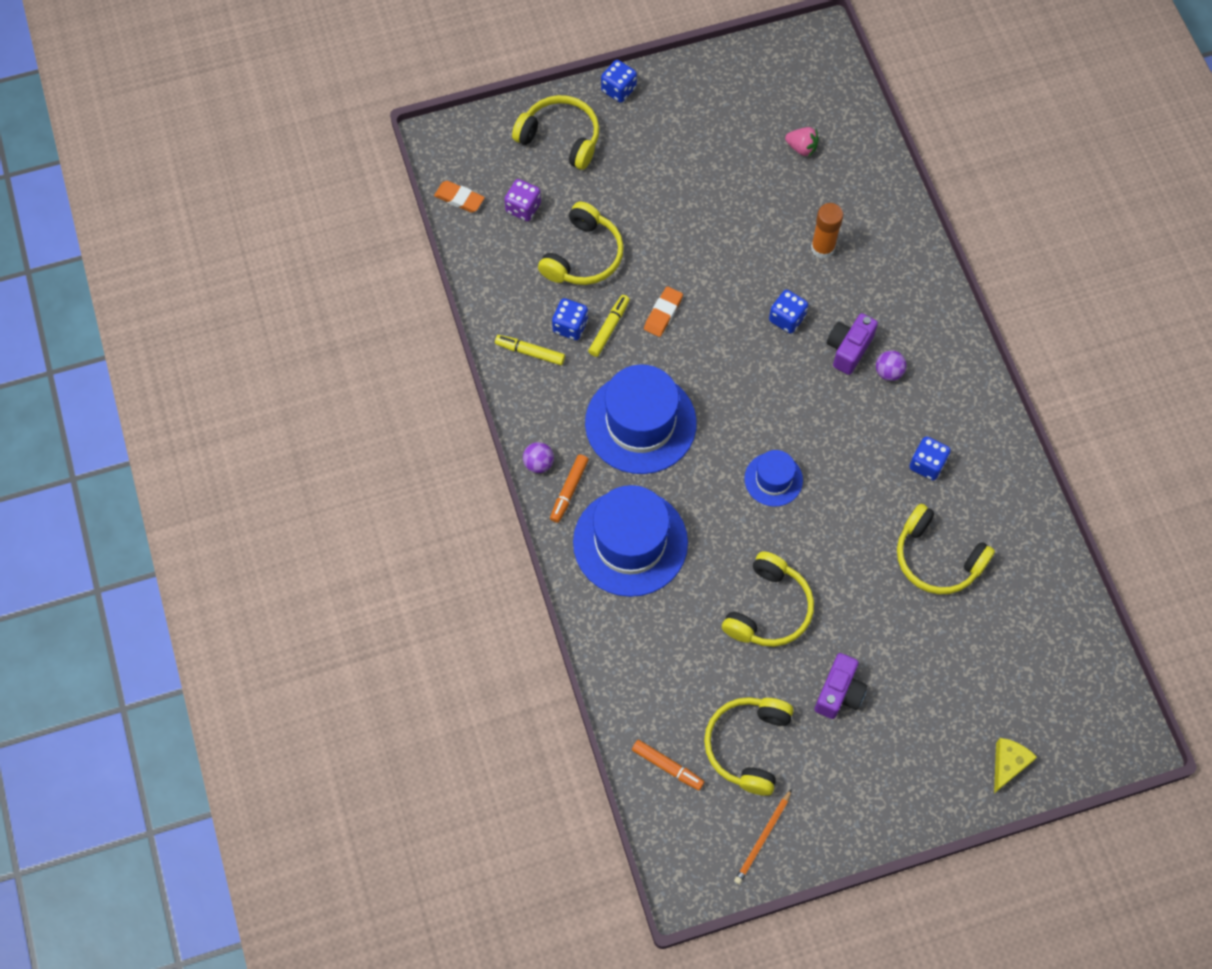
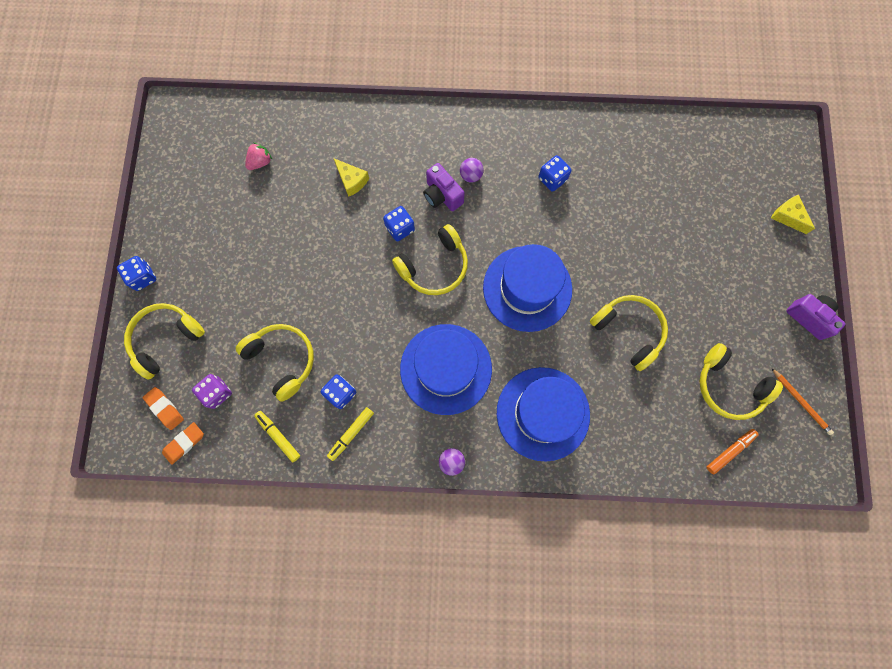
camera: 70 degrees left, 10 degrees up
orange marker [550,454,589,523] -> none
yellow marker [588,295,630,357] -> yellow marker moved to [254,411,300,462]
orange eraser [644,286,683,337] -> orange eraser moved to [142,387,184,430]
blue hat [744,450,803,507] -> blue hat [483,244,572,332], size x1.93
orange glue stick [811,203,843,259] -> yellow cheese [334,159,369,197]
purple camera [814,653,867,719] -> purple camera moved to [786,294,845,340]
yellow headphones [897,503,995,594] -> yellow headphones moved to [392,224,468,295]

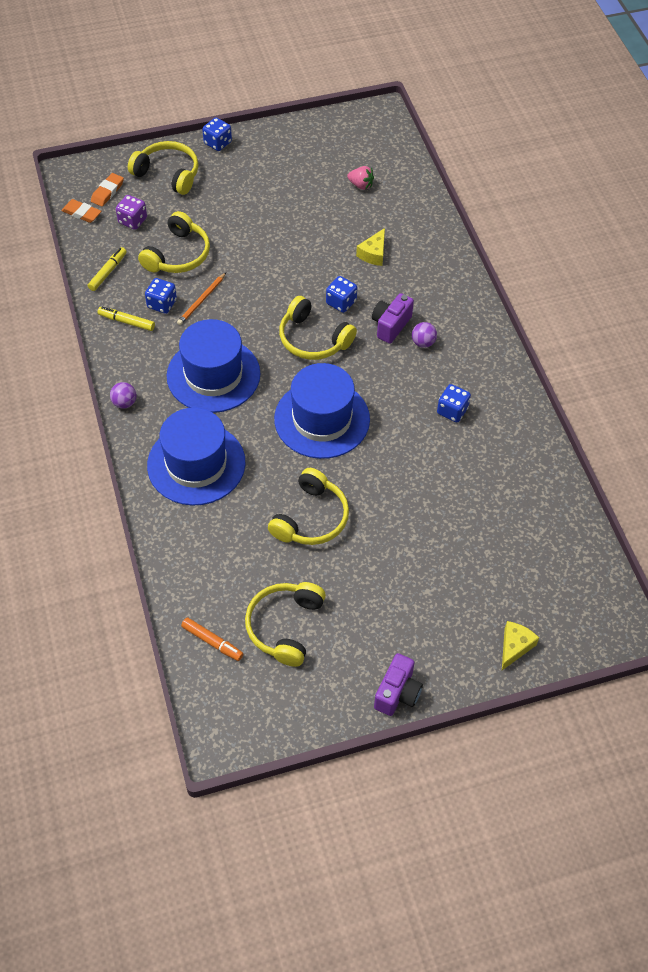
camera: 70 degrees right, 20 degrees down
orange pencil [772,368,834,435] -> orange pencil moved to [177,273,226,325]

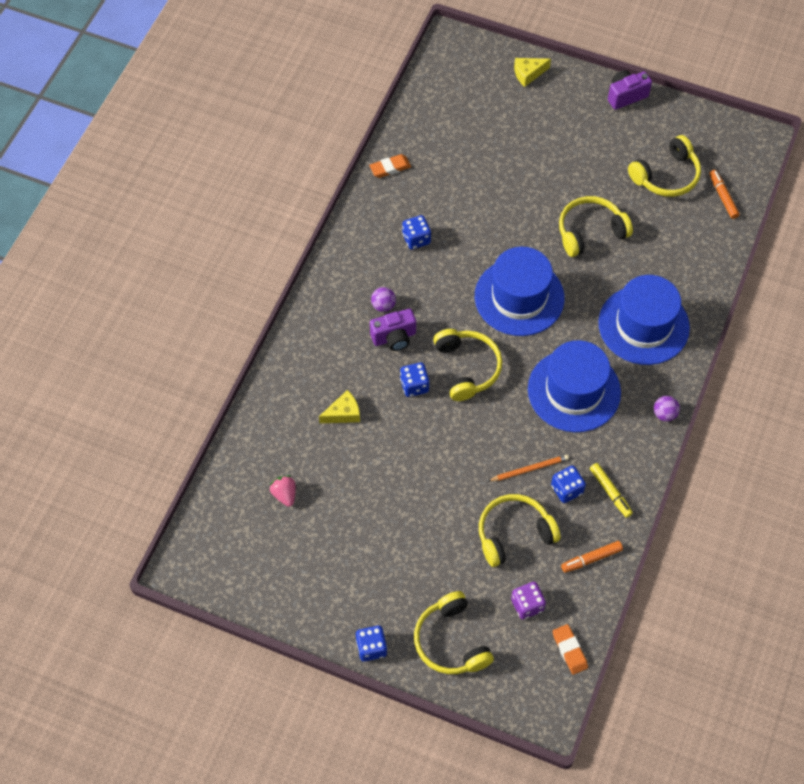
camera: 140 degrees left, 5 degrees up
yellow marker [88,247,127,291] -> orange marker [561,541,623,573]
orange eraser [91,173,124,207] -> orange eraser moved to [369,154,411,178]

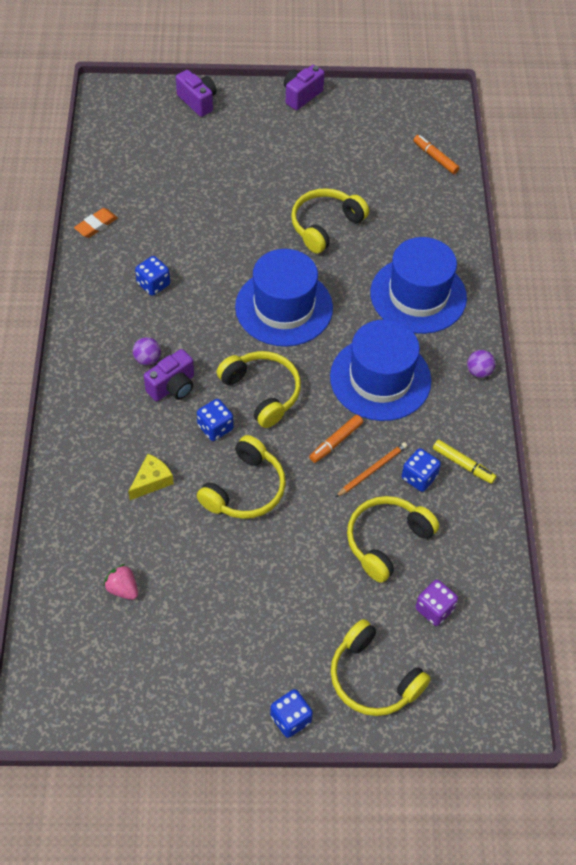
camera: 25 degrees left, 5 degrees down
yellow cheese [514,58,551,87] -> purple camera [176,70,217,117]
orange eraser [553,624,588,675] -> none
orange marker [561,541,623,573] -> orange marker moved to [309,415,363,463]
yellow headphones [628,135,701,197] -> yellow headphones moved to [197,435,286,519]

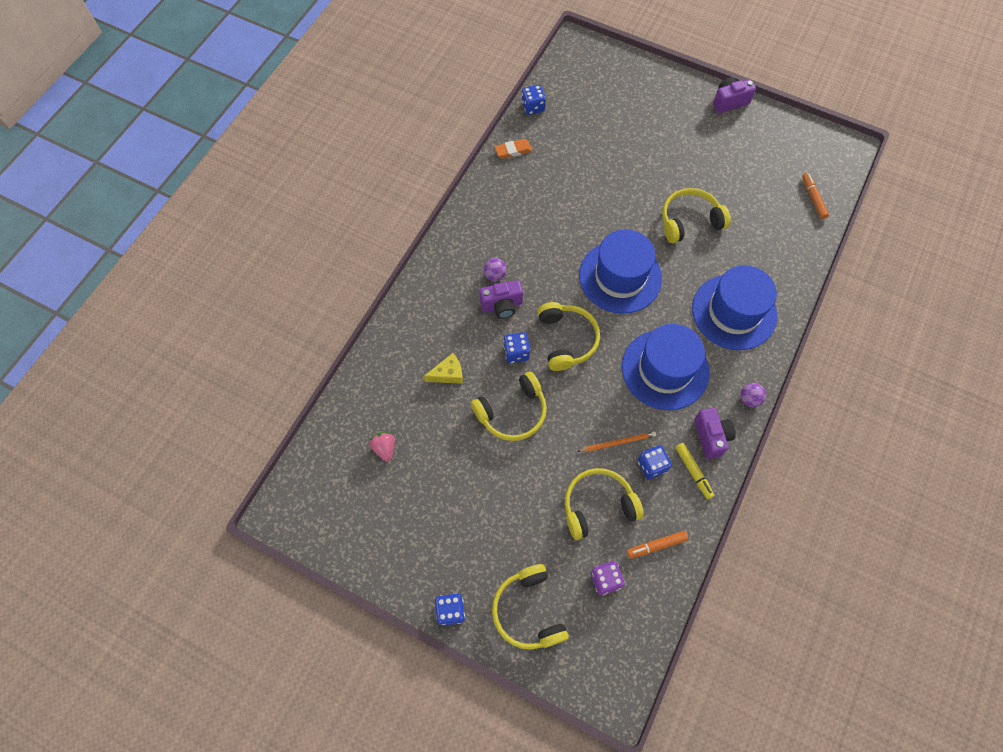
camera: 30 degrees right, 10 degrees up
blue dice [135,256,170,296] -> blue dice moved to [522,85,546,115]
purple camera [176,70,217,117] -> purple camera moved to [694,408,736,459]
orange marker [309,415,363,463] -> orange marker moved to [627,531,688,559]

